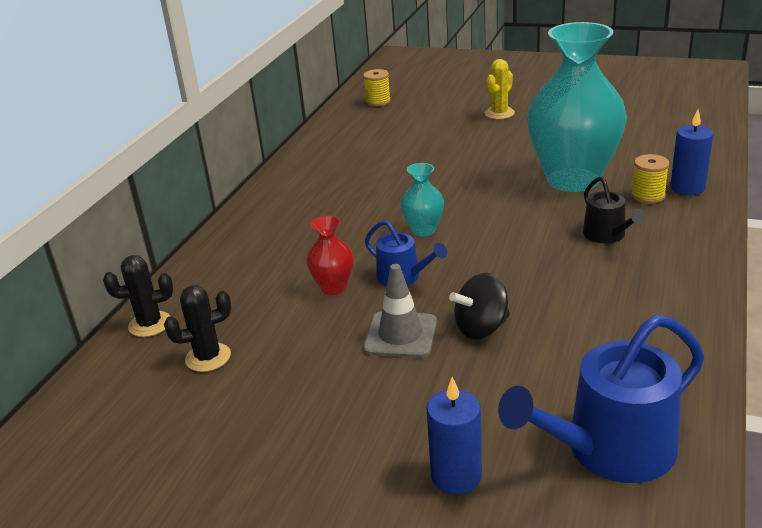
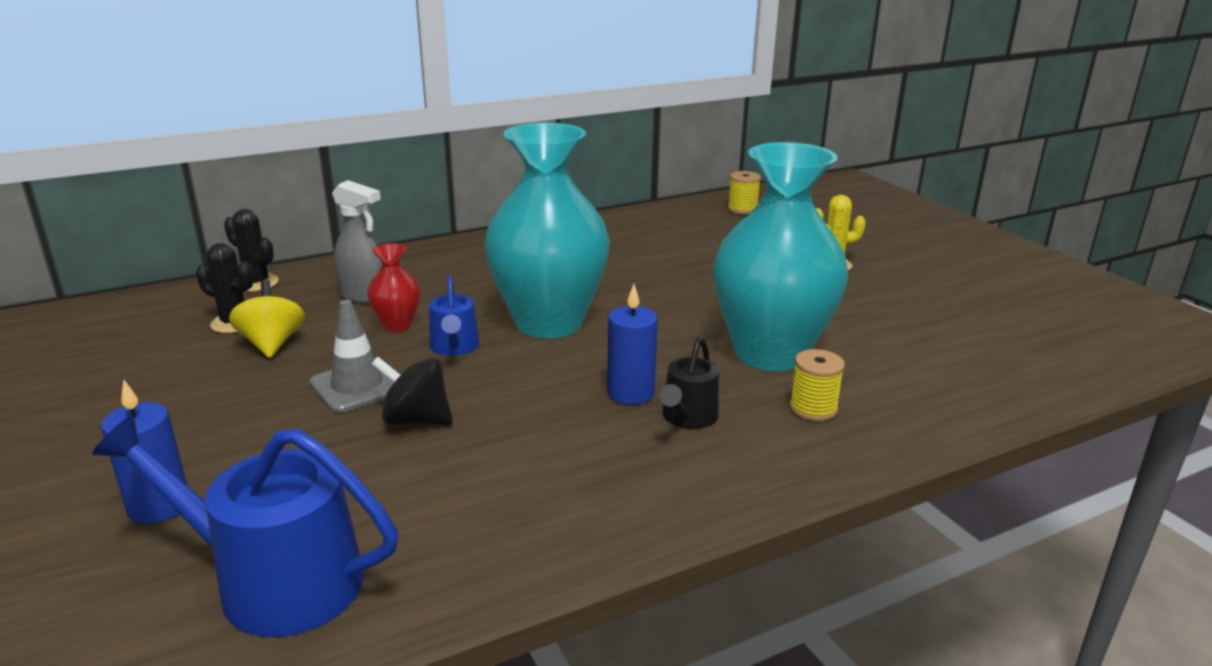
camera: 40 degrees right, 5 degrees down
turquoise vase [401,163,444,236] -> turquoise vase [485,123,610,338], size x2.36
blue candle [670,109,713,195] -> blue candle moved to [607,284,658,405]
none -> yellow spinning top [229,280,305,358]
none -> grey spray bottle [332,180,382,304]

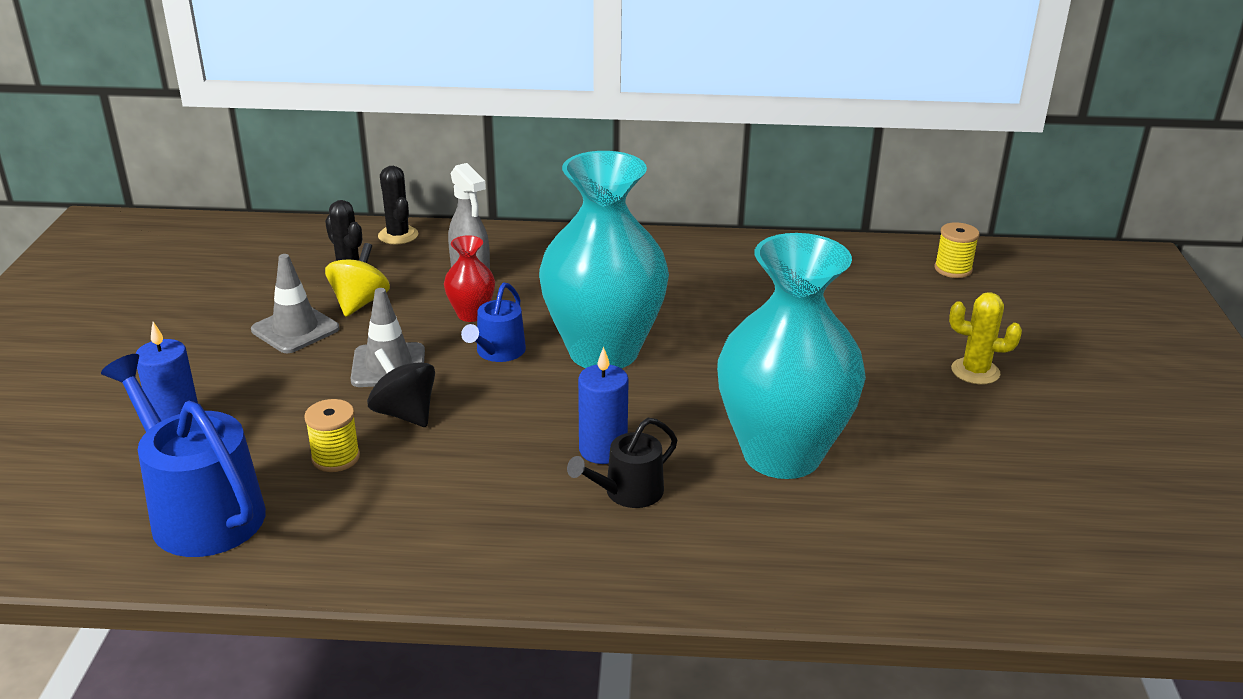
camera: 30 degrees right, 5 degrees up
yellow spool [790,349,845,421] -> yellow spool moved to [304,399,360,472]
none -> grey traffic cone [251,254,339,353]

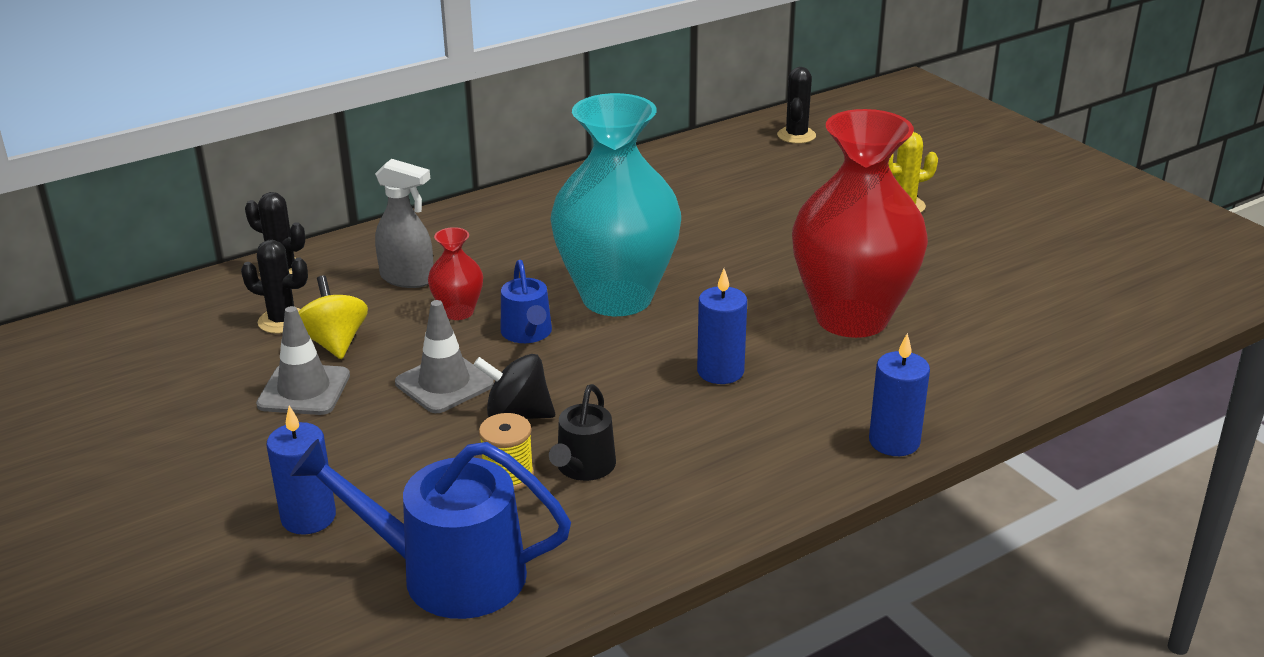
camera: 35 degrees left, 0 degrees up
black watering can [567,418,677,508] -> black watering can moved to [549,384,616,481]
turquoise vase [717,233,866,479] -> red vase [792,109,928,338]
yellow spool [934,222,980,278] -> black cactus [777,67,816,144]
none -> blue candle [869,333,930,456]

